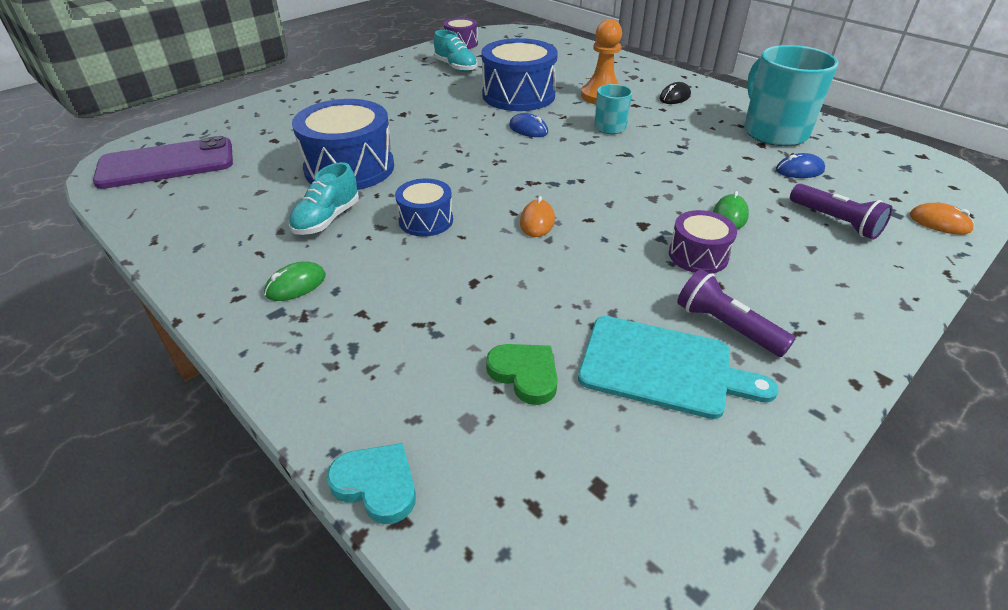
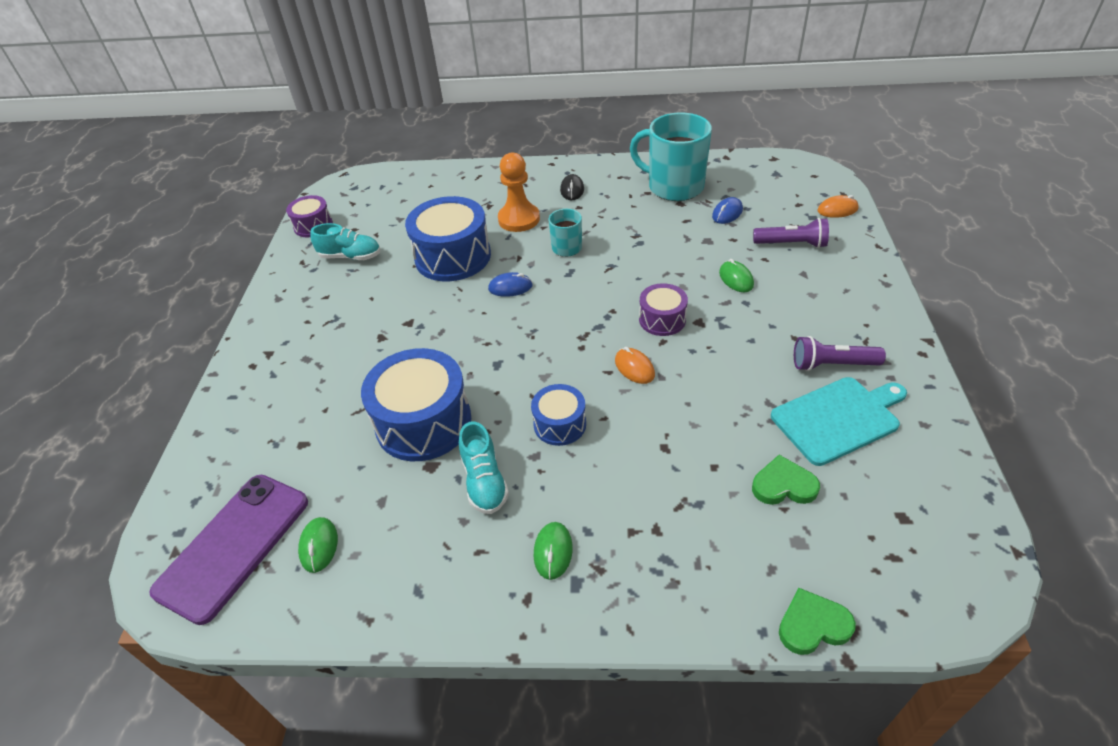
camera: 40 degrees left, 5 degrees up
turquoise heart [327,443,416,524] -> green heart [779,588,856,655]
purple drum [669,210,737,274] -> purple drum moved to [639,283,688,336]
none -> green mouse [298,517,338,573]

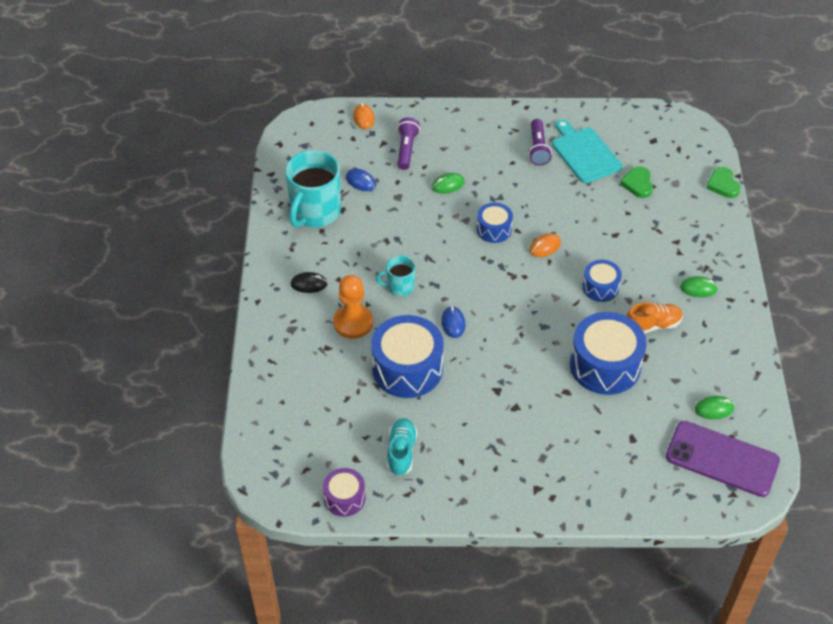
camera: 95 degrees left, 5 degrees up
turquoise shoe [459,421,509,514] -> orange shoe [626,302,683,334]
purple drum [639,283,688,336] -> blue drum [477,202,513,243]

